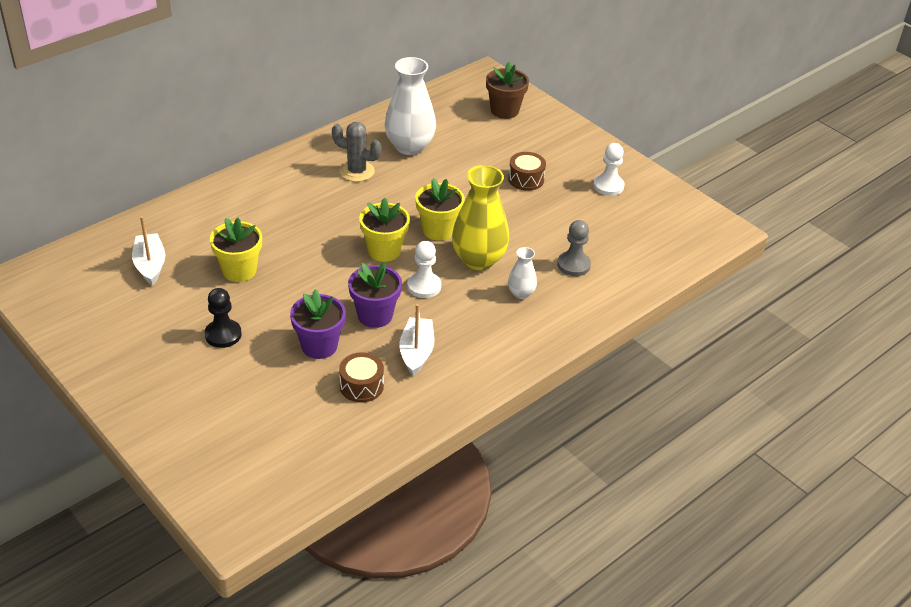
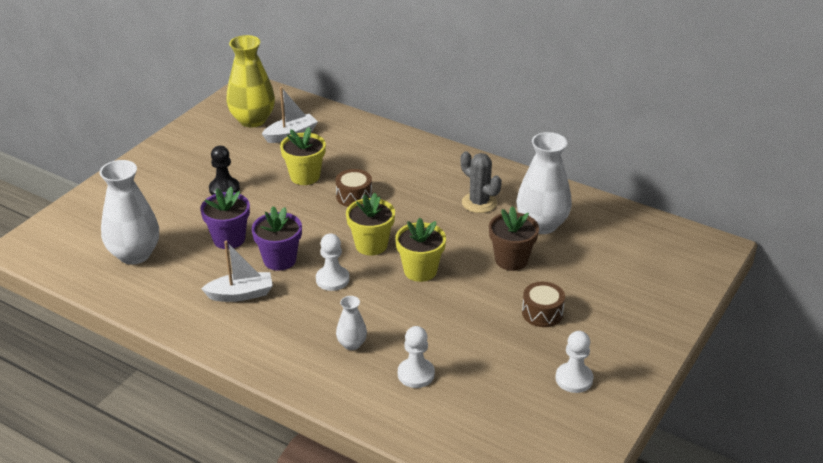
camera: 75 degrees right, 5 degrees down
grey cactus [332,122,381,182] -> grey cactus turned 45 degrees counterclockwise [461,151,502,213]
brown drum [339,352,384,403] -> brown drum moved to [335,169,372,207]
yellow vase [452,165,509,270] -> yellow vase moved to [226,35,275,127]
brown flower pot [486,62,529,119] -> brown flower pot moved to [489,206,539,271]
grey pawn [557,220,591,276] -> white pawn [398,326,435,388]
none -> white vase [100,160,159,265]

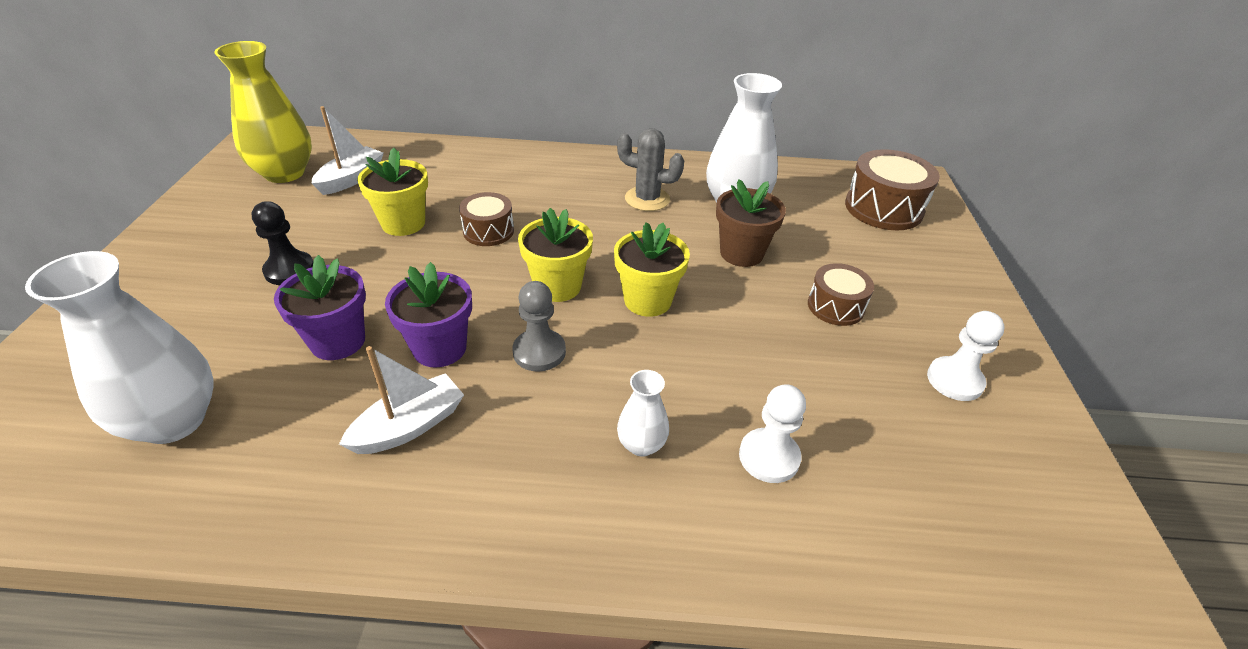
camera: 30 degrees left, 5 degrees up
white pawn [316,234,350,291] -> grey pawn [512,281,566,372]
none -> brown drum [845,149,940,230]

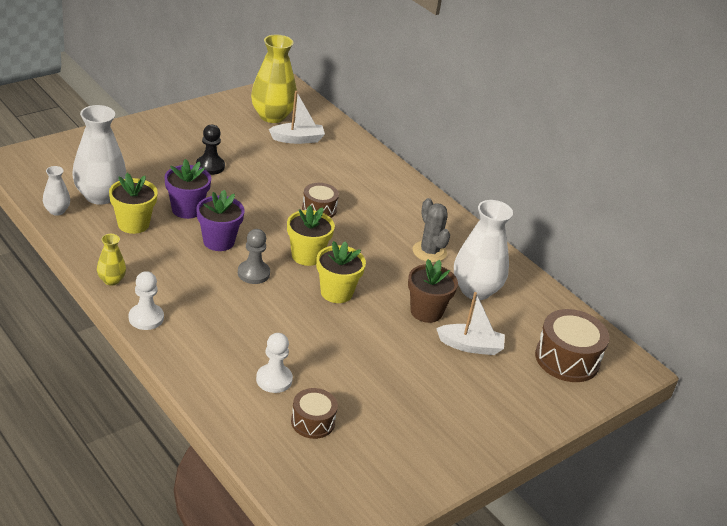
camera: 45 degrees right, 5 degrees down
white boat [339,346,464,454] -> white boat moved to [436,292,505,355]
yellow flower pot [357,147,428,236] -> yellow flower pot moved to [109,173,158,234]
white vase [617,370,669,457] -> white vase moved to [43,166,70,216]
brown drum [808,263,874,326] -> brown drum moved to [291,388,338,439]
white pawn [927,311,1005,401] -> white pawn moved to [129,271,164,330]
none -> yellow vase [97,234,126,285]

